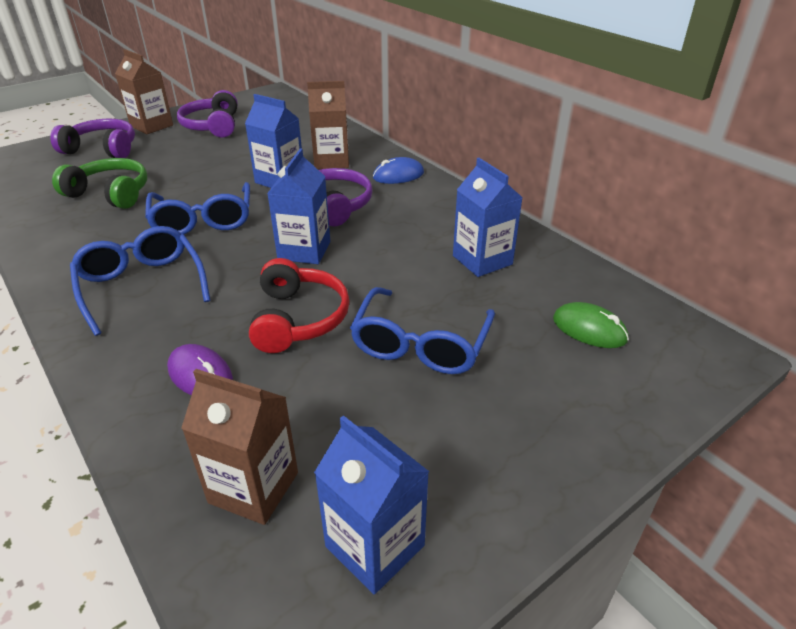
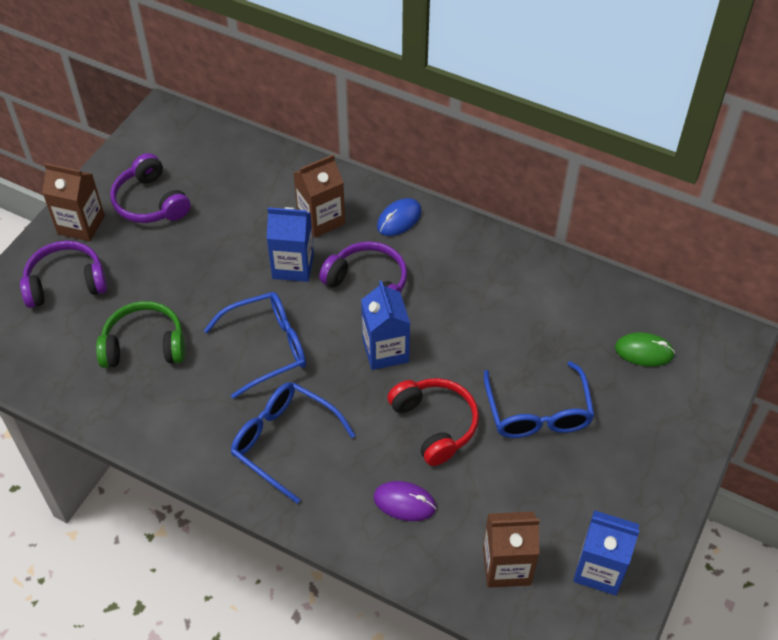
camera: 25 degrees left, 15 degrees up
blue glasses [145,182,250,235] -> blue glasses turned 75 degrees counterclockwise [204,292,306,399]
blue carton [453,158,523,277] -> none

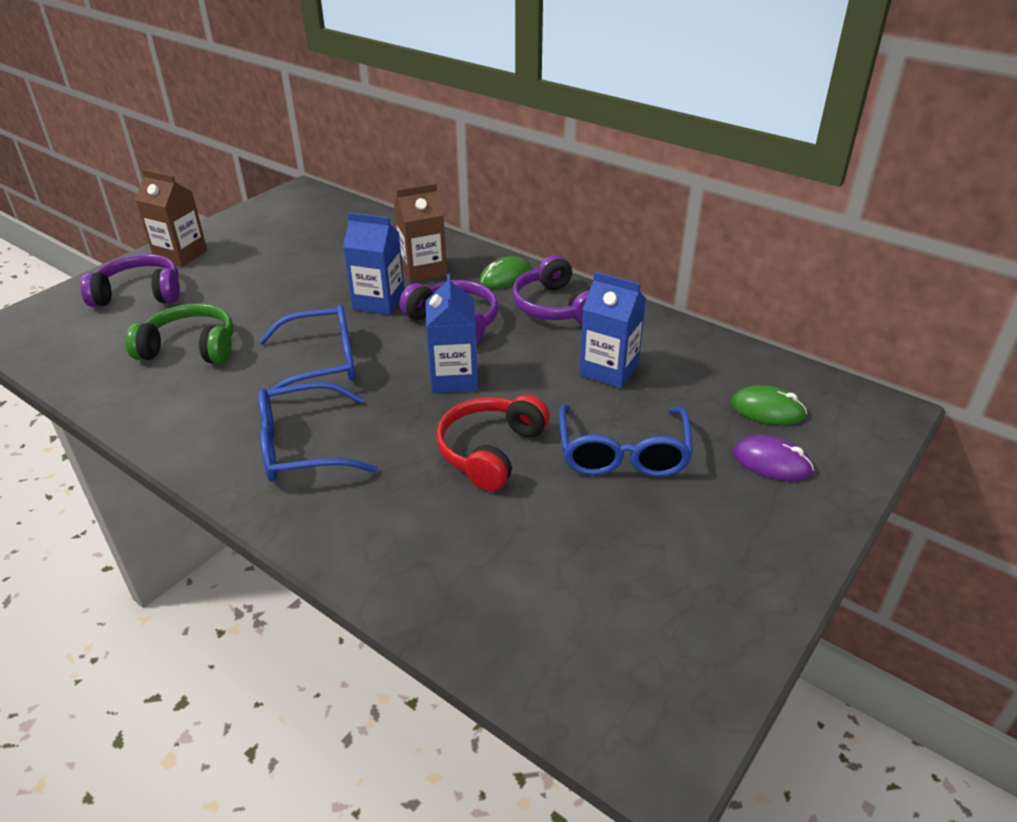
camera: 10 degrees right, 15 degrees down
purple headphones [110,153,191,223] -> purple headphones moved to [512,255,591,323]
blue glasses [231,382,356,504] -> blue glasses turned 60 degrees counterclockwise [258,382,378,482]
purple mouse [373,481,436,521] -> purple mouse moved to [733,435,814,481]
blue mouse [377,198,422,236] -> green mouse [480,256,532,289]
red headphones [387,378,479,466] -> red headphones turned 135 degrees counterclockwise [436,394,550,491]
brown carton [483,511,540,588] -> none
blue carton [573,510,640,595] -> blue carton moved to [579,272,646,388]

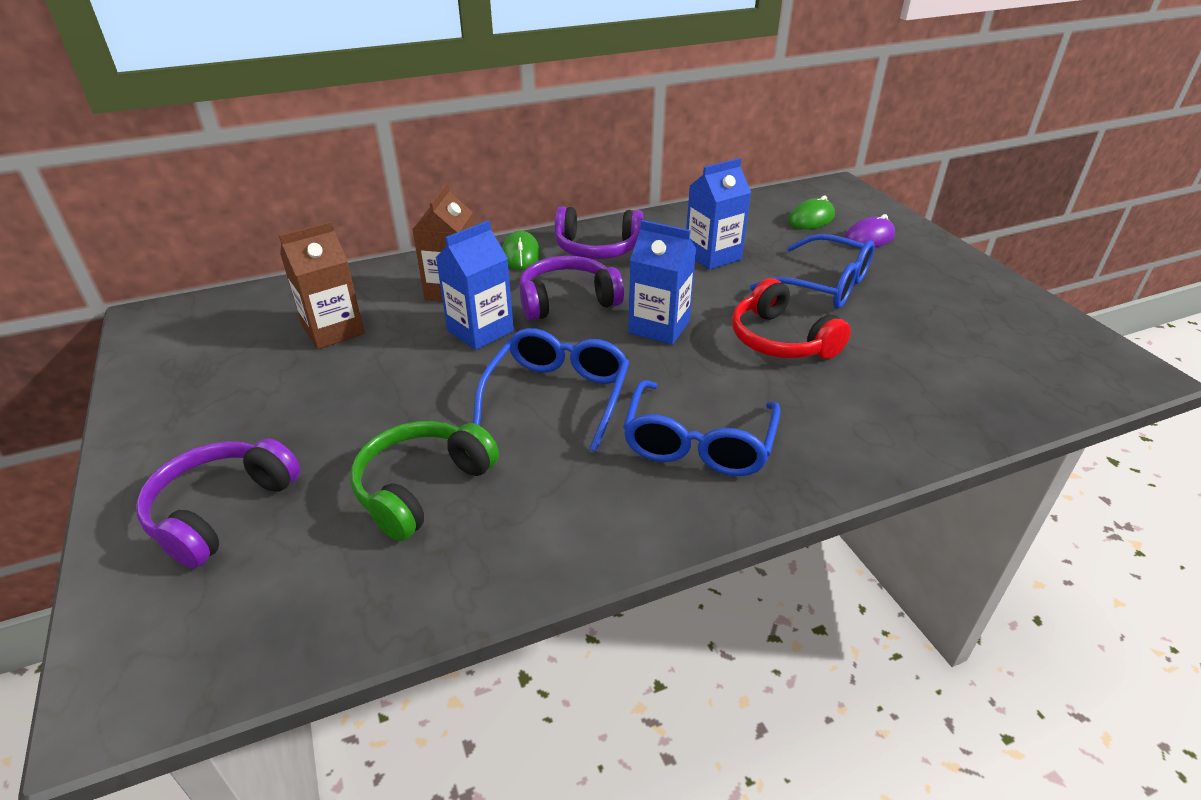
camera: 60 degrees left, 0 degrees up
brown carton [135,169,207,267] -> brown carton moved to [279,222,364,349]

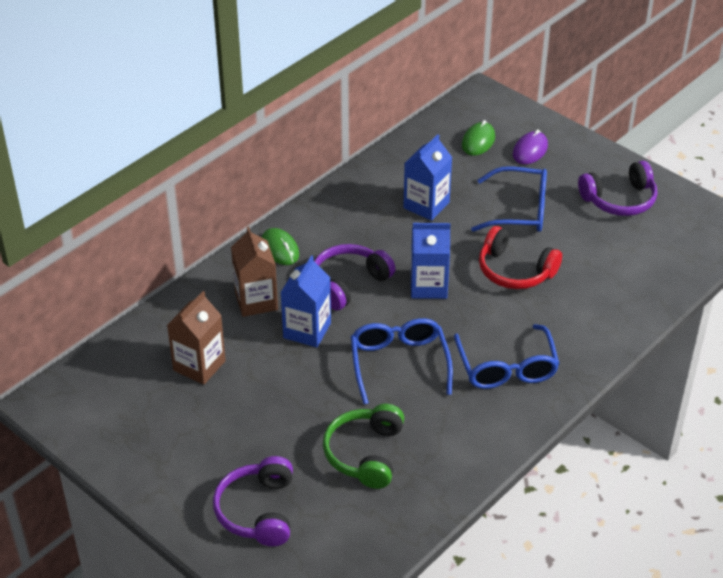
camera: 25 degrees left, 5 degrees up
purple headphones [555,206,643,259] -> purple headphones moved to [578,161,657,216]

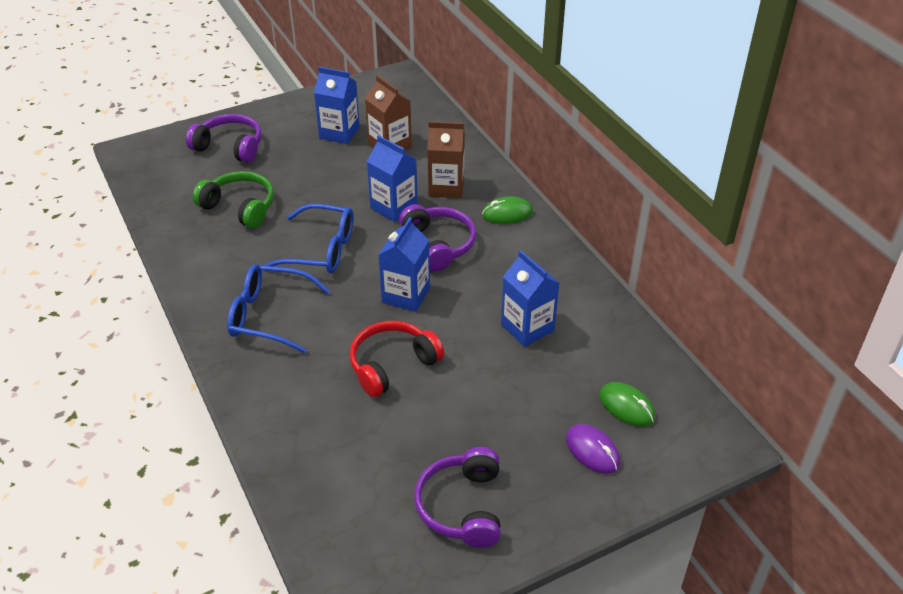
camera: 110 degrees right, 0 degrees up
blue glasses [471,166,547,232] -> none
none -> blue carton [314,67,360,144]

